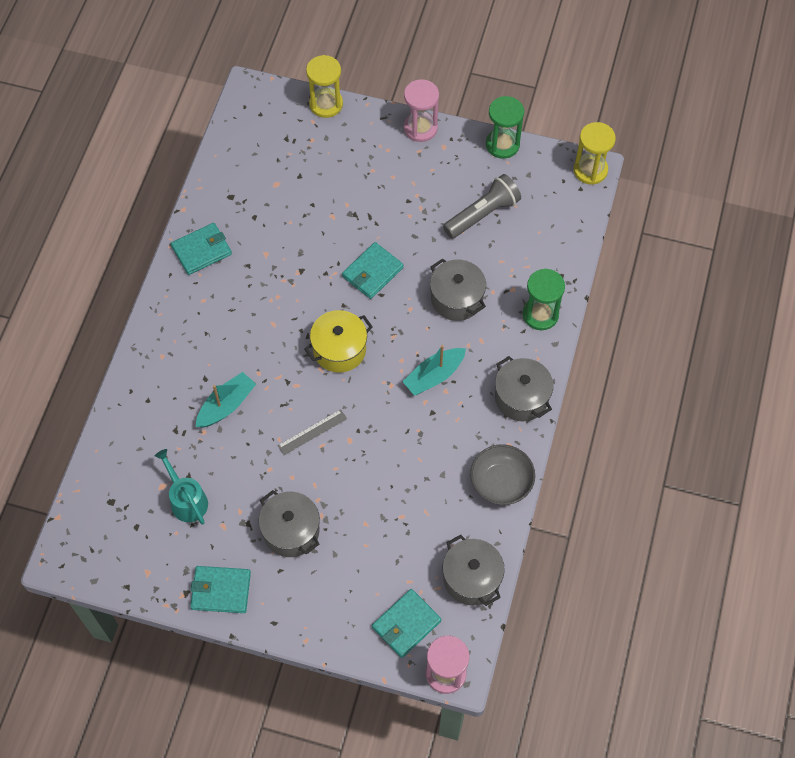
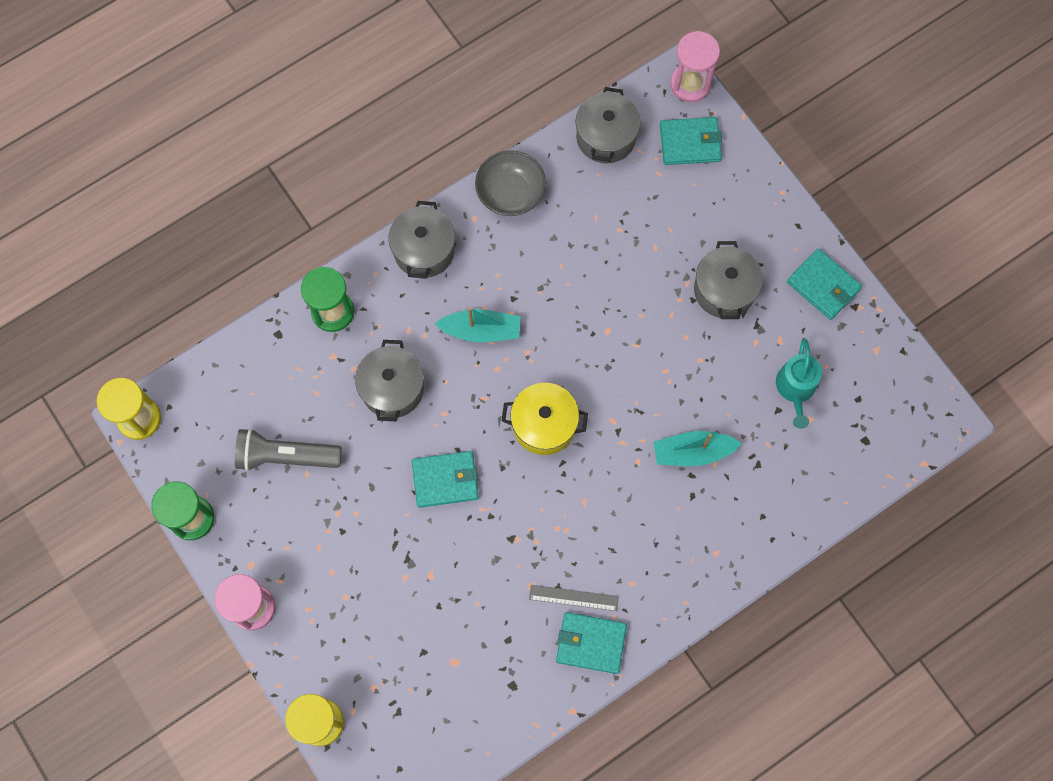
camera: 140 degrees left, 10 degrees up
grey ruler [278,409,347,455] -> grey ruler moved to [529,585,619,611]

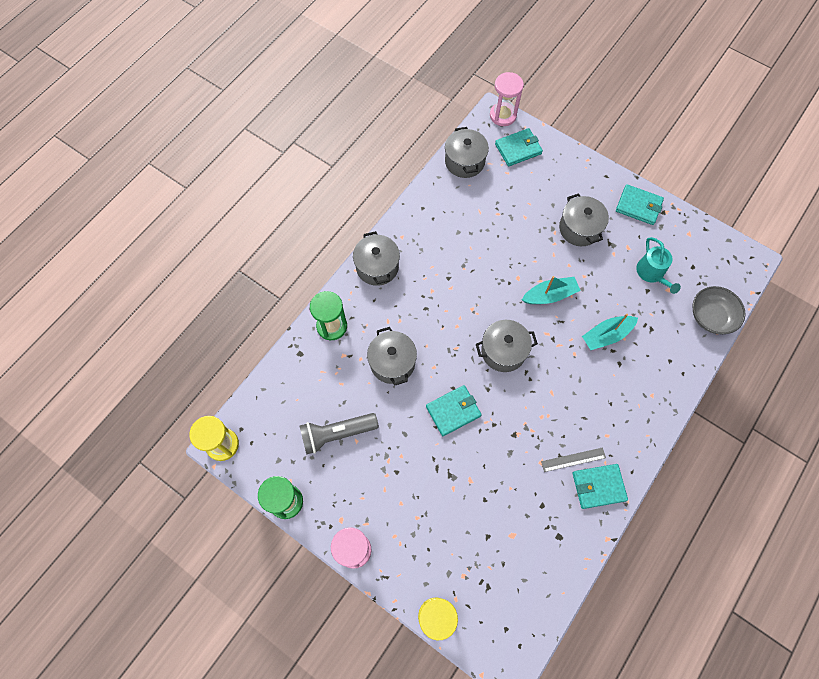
camera: 20 degrees left, 5 degrees down
turquoise boat [435,307,520,342] -> turquoise boat moved to [522,276,581,304]
grey bowl [475,150,546,216] -> grey bowl moved to [693,286,746,334]
yellow pot [502,383,588,455] -> grey pot [476,320,538,372]

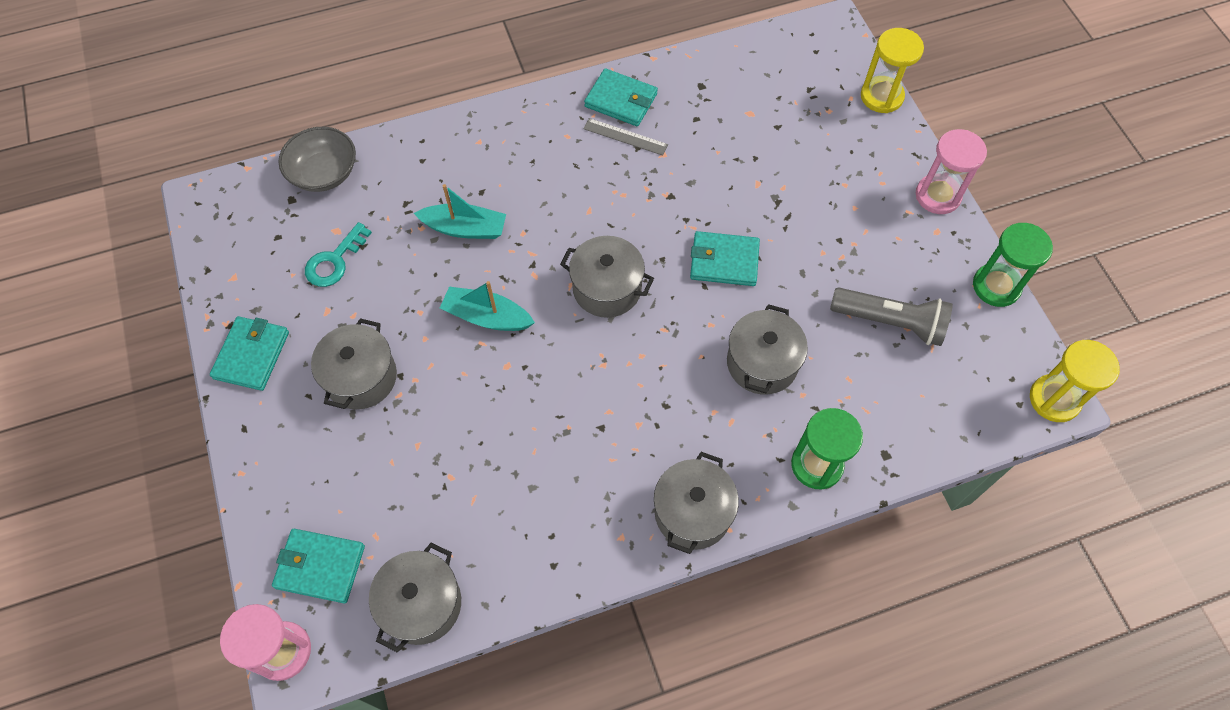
camera: 145 degrees left, 5 degrees down
turquoise wallet [616,184,664,225] -> turquoise wallet turned 45 degrees clockwise [210,316,289,391]
turquoise watering can [636,237,681,294] -> turquoise key [305,222,372,287]

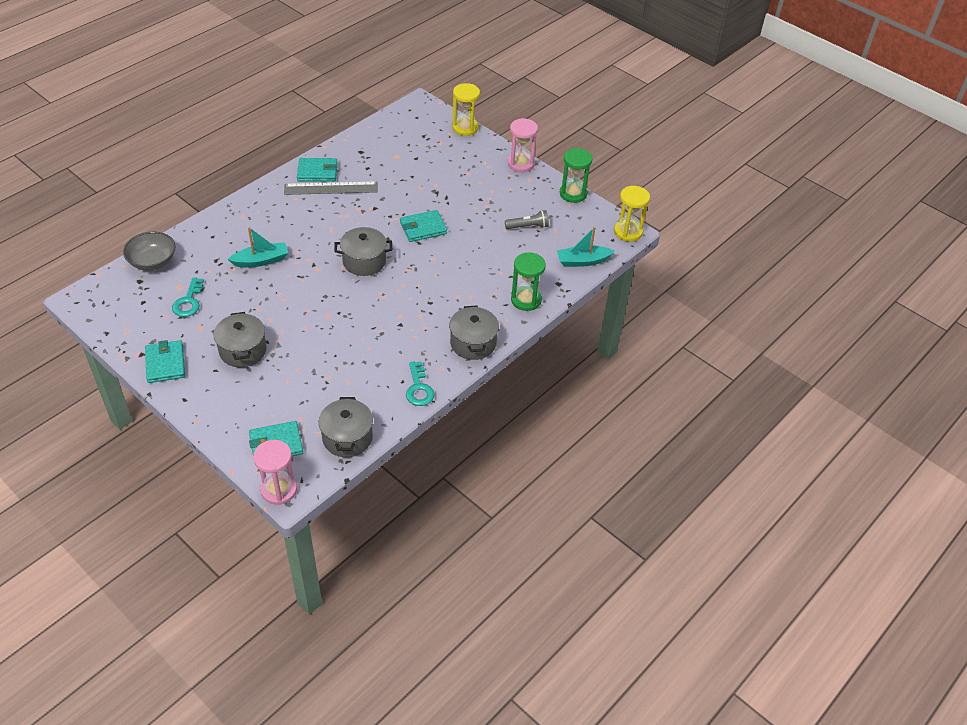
camera: 30 degrees left, 15 degrees down
turquoise boat [440,281,535,331] -> turquoise boat moved to [557,226,614,267]
grey ruler [583,118,668,156] -> grey ruler [284,181,378,195], size x1.70
grey pot [727,304,808,394] -> none
grey flashlight [830,288,953,346] -> grey flashlight [505,210,549,229], size x0.64
none -> turquoise key [406,361,435,406]

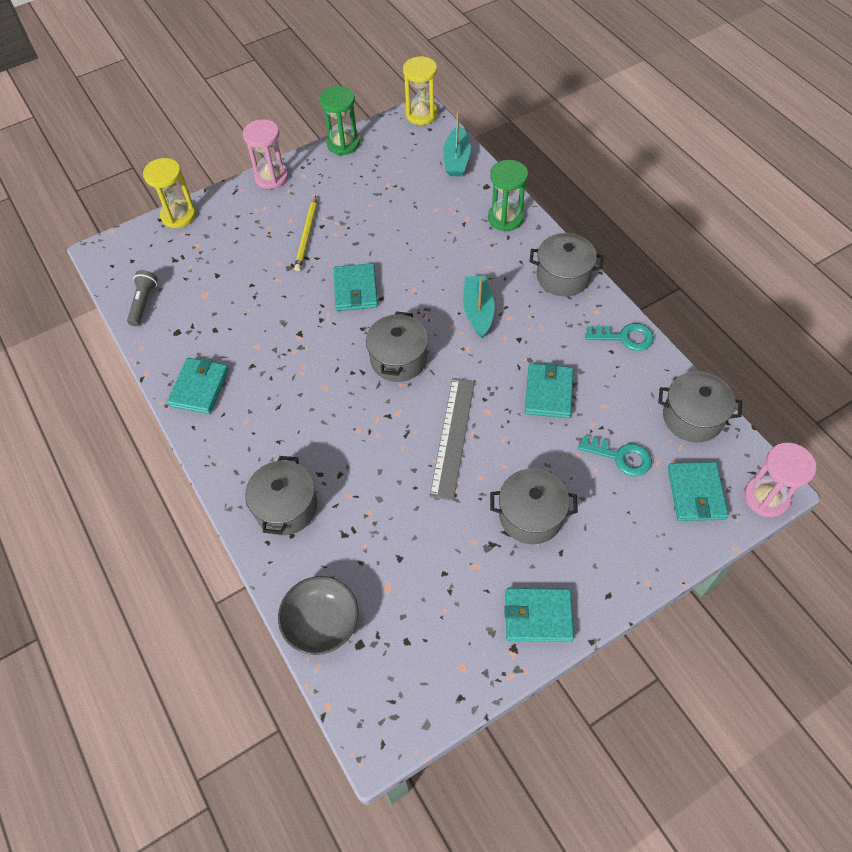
camera: 70 degrees left, 10 degrees up
turquoise key [172,277,204,317] -> turquoise key moved to [578,435,652,476]
turquoise boat [228,227,288,267] -> turquoise boat moved to [463,275,494,338]
grey ruler [284,181,378,195] -> grey ruler moved to [430,378,475,501]
grey flashlight [505,210,549,229] -> grey flashlight moved to [127,270,158,326]
none -> grey pot [245,456,317,535]
none -> yellow pencil [294,196,317,271]
none -> turquoise wallet [525,362,574,418]

